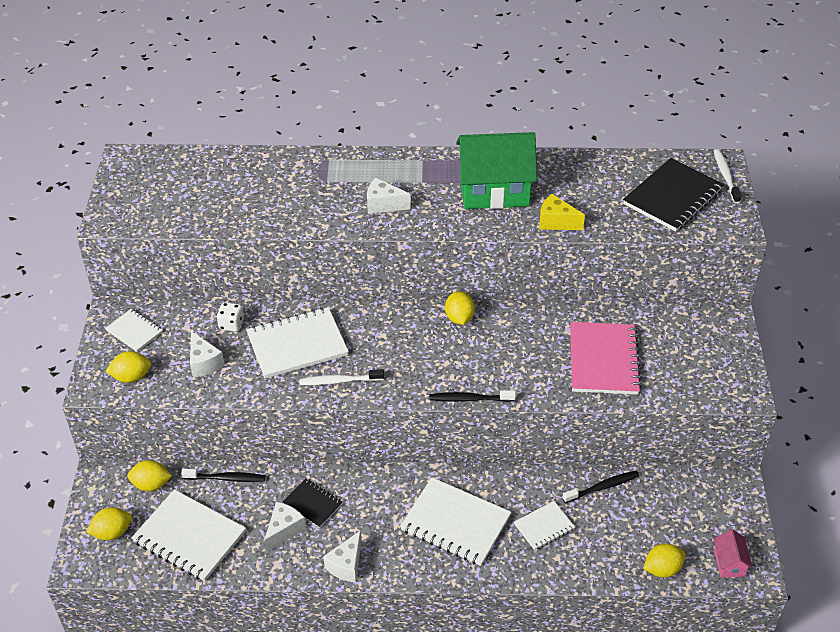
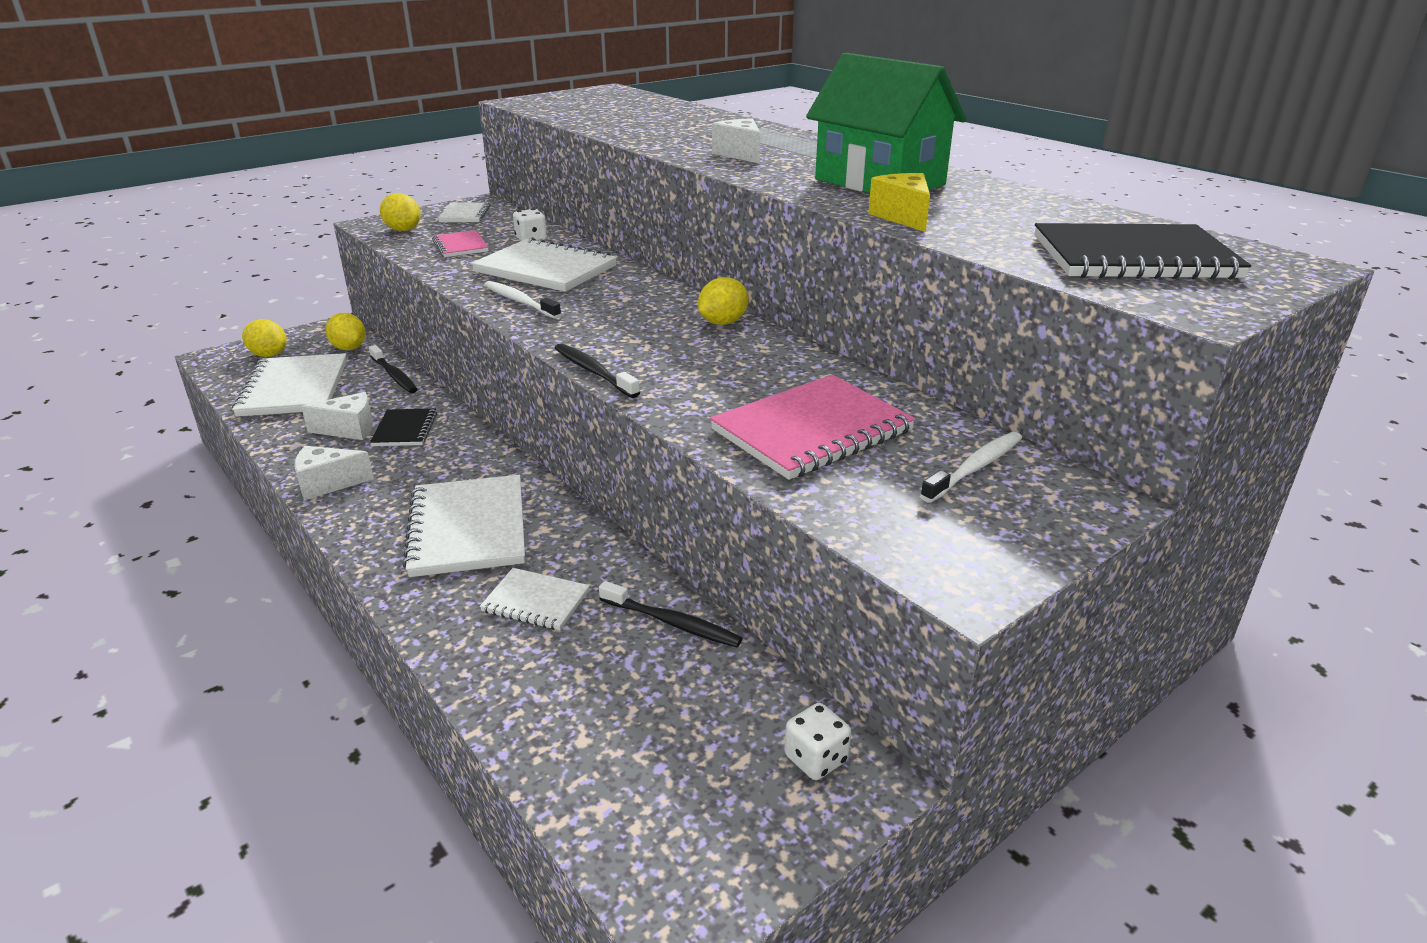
camera: 50 degrees right, 15 degrees down
white cheese [190,331,225,378] -> pink notebook [432,230,489,257]
yellow lemon [643,544,686,577] -> none
pink house [713,529,753,578] -> none
white toothbrush [714,149,742,204] -> white toothbrush moved to [920,432,1022,503]
none -> white dice [785,703,851,780]

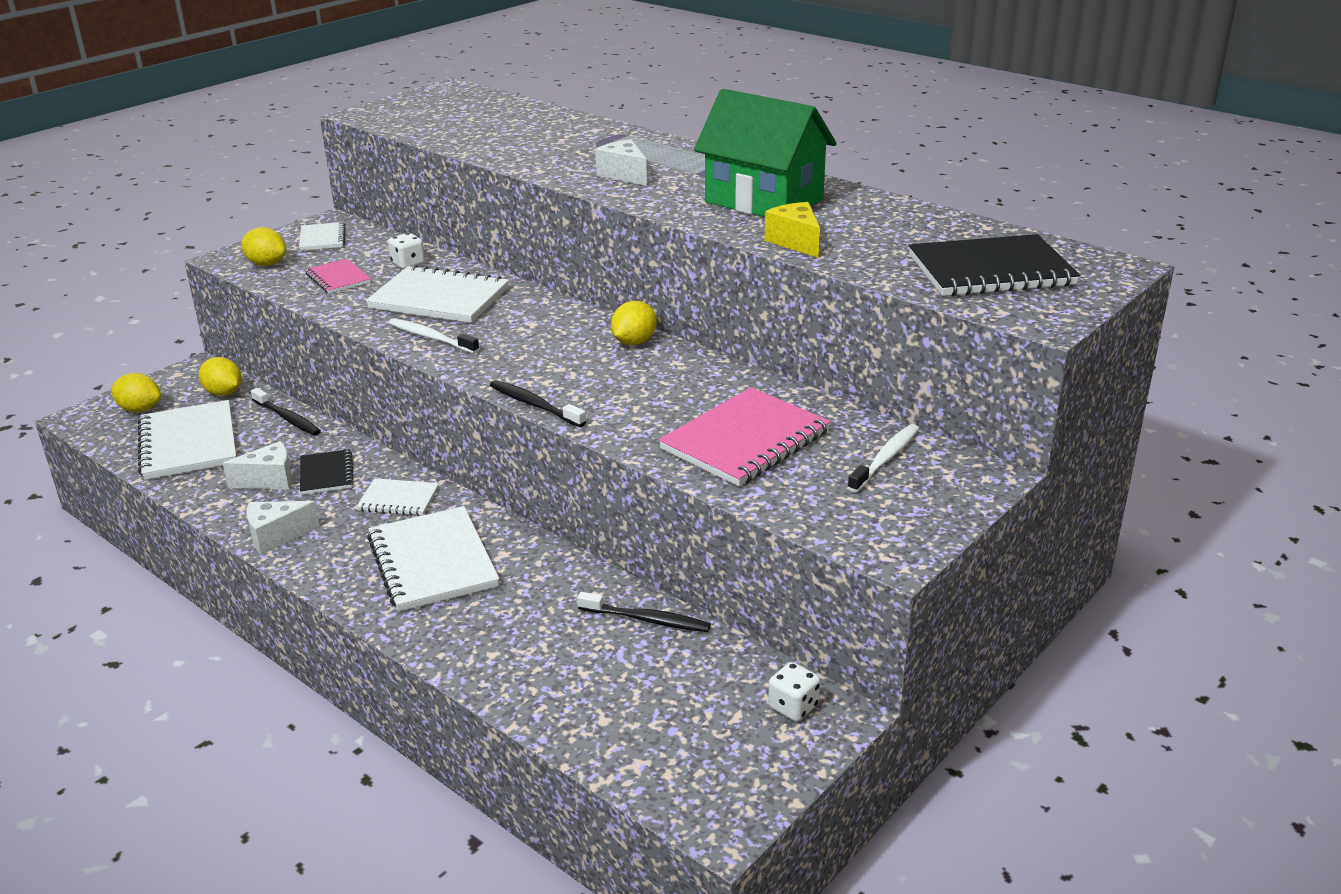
camera: 10 degrees left, 0 degrees up
white notebook [480,568,590,630] -> white notebook moved to [357,478,439,516]

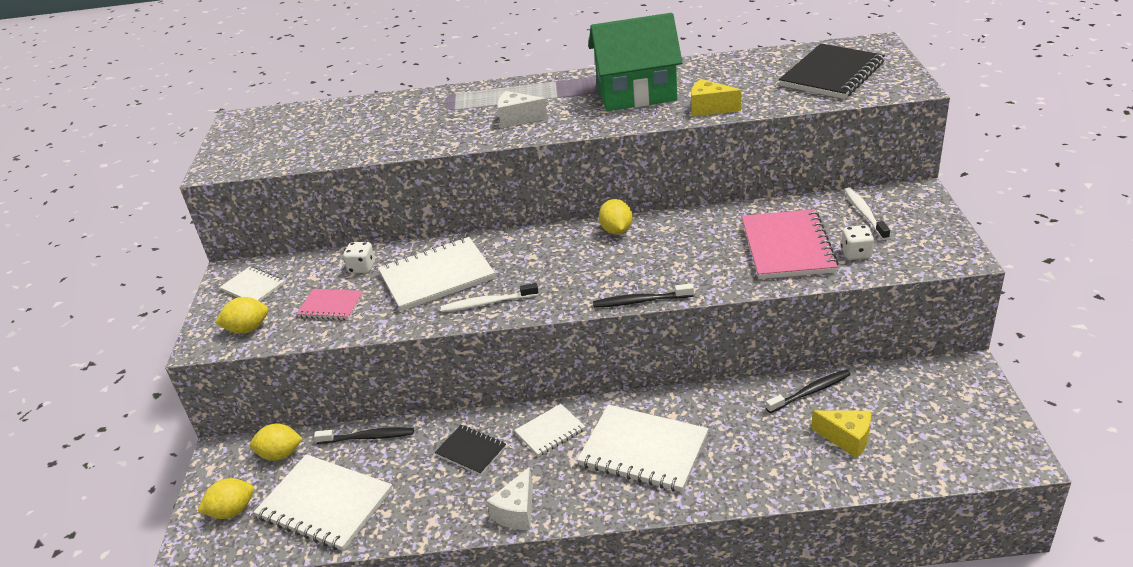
camera: 40 degrees left, 5 degrees up
white cheese [223,441,292,490] -> none
white dice [768,662,820,721] -> white dice moved to [841,225,874,260]
none -> yellow cheese [811,410,871,458]

